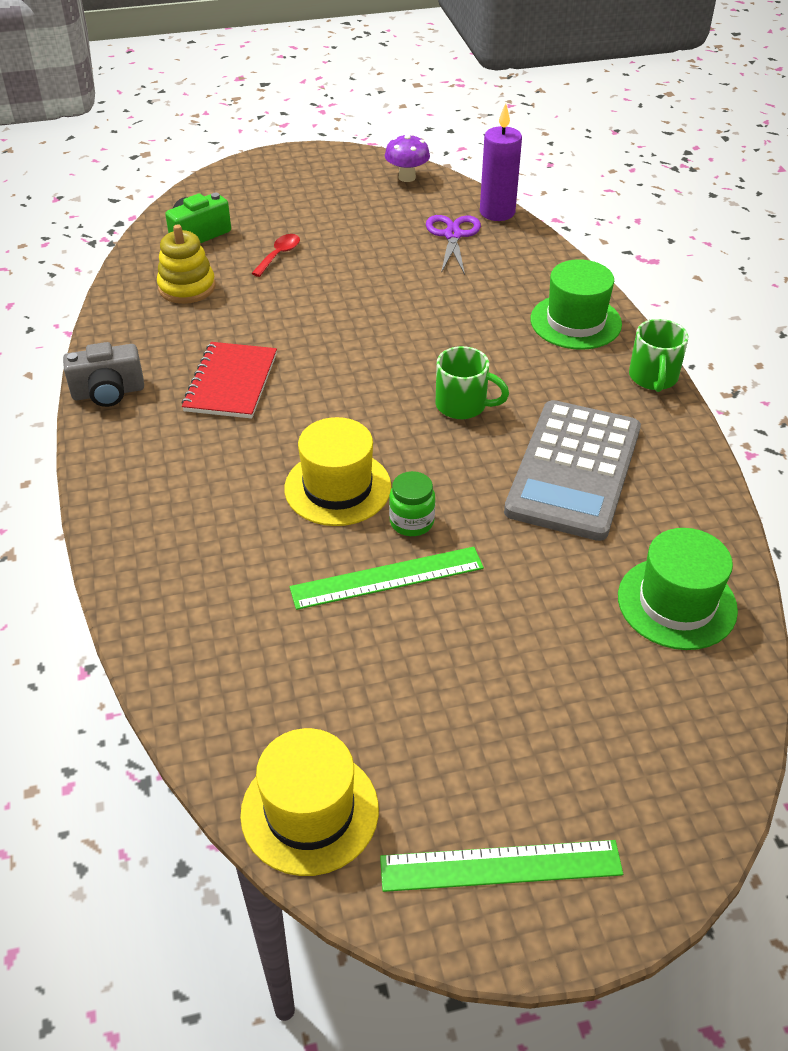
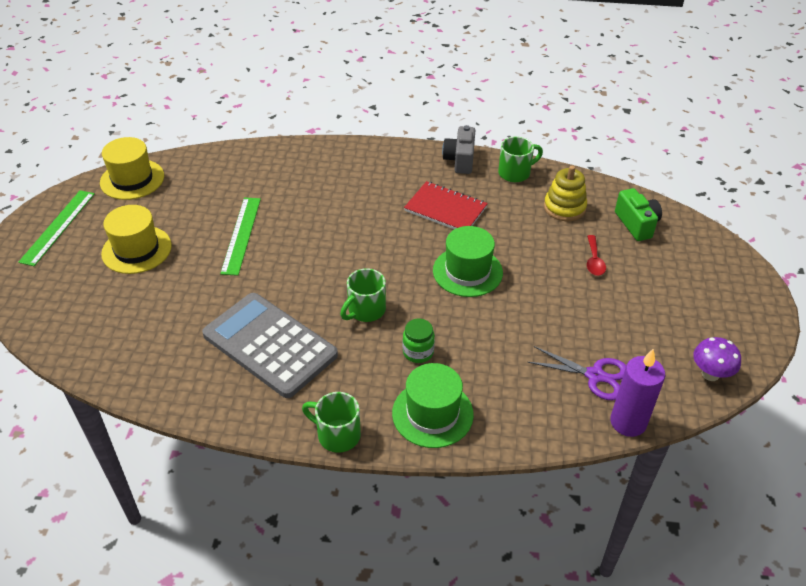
camera: 110 degrees right, 0 degrees up
red spoon [251,234,300,277] -> red spoon turned 45 degrees clockwise [587,235,606,276]
yellow hat [284,417,391,526] -> yellow hat moved to [101,205,172,274]
green jar [389,471,435,536] -> green jar moved to [403,318,435,363]
green hat [618,528,738,650] -> green hat moved to [433,226,503,297]
none -> green mug [498,136,543,182]

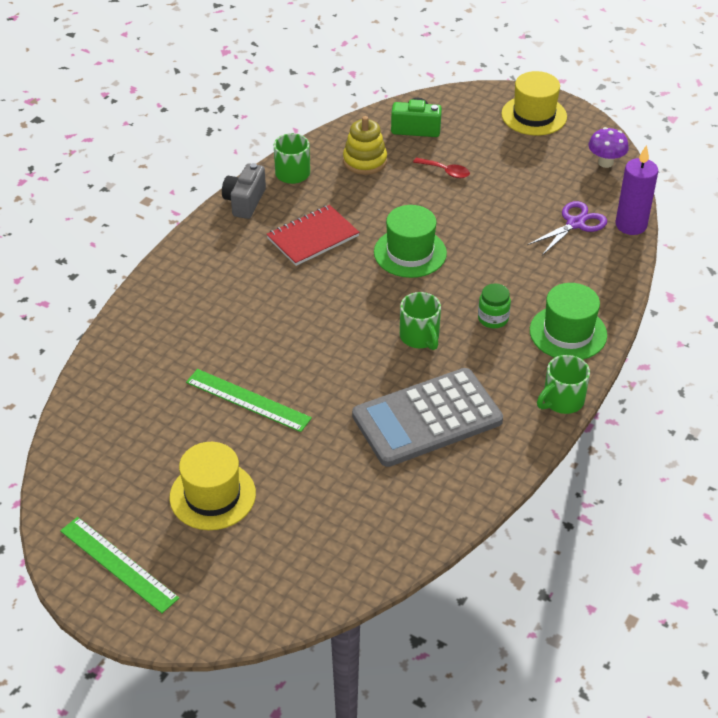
camera: 65 degrees left, 0 degrees up
yellow hat [100,137,164,200] -> yellow hat moved to [501,71,567,136]
grey camera [442,125,475,174] -> grey camera turned 75 degrees clockwise [222,163,266,219]

